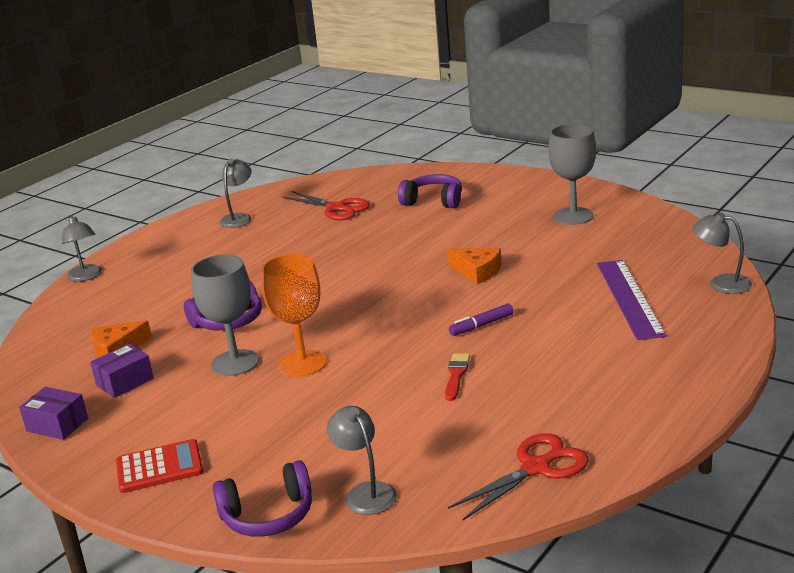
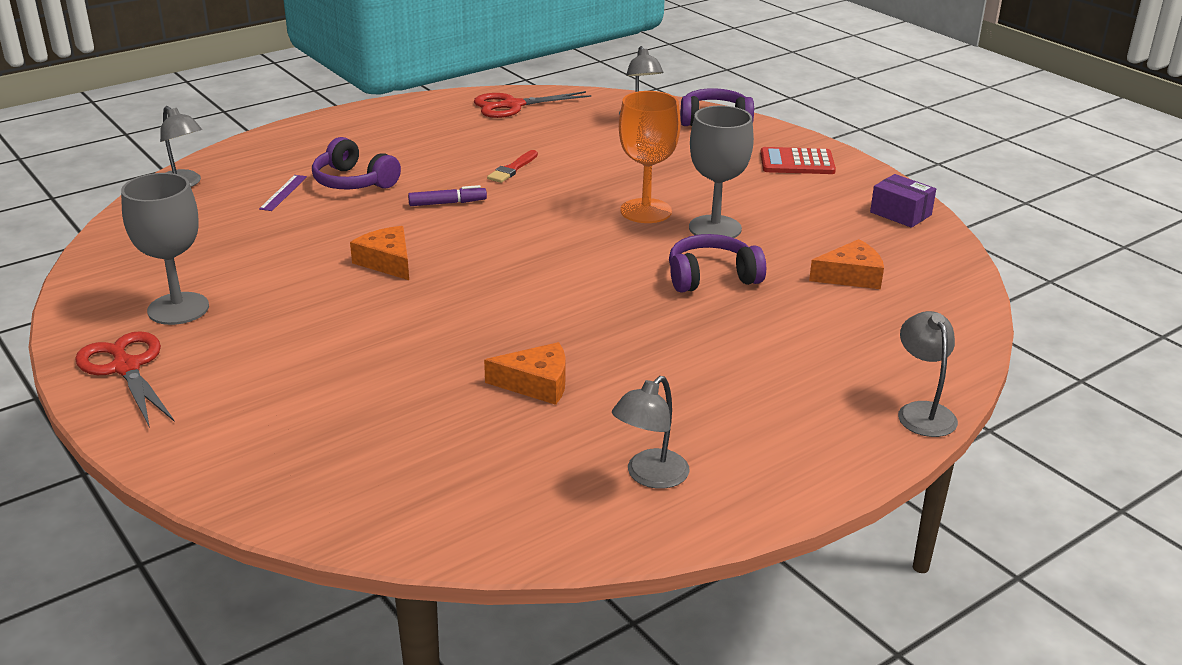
camera: 165 degrees left, 5 degrees up
purple box [90,344,154,398] -> none
red scissors [283,191,370,220] -> red scissors moved to [75,331,175,428]
purple headphones [398,174,462,208] -> purple headphones moved to [312,137,401,189]
purple ruler [597,260,666,340] -> purple ruler [259,175,307,211], size x0.45
none -> orange cheese [484,342,566,405]

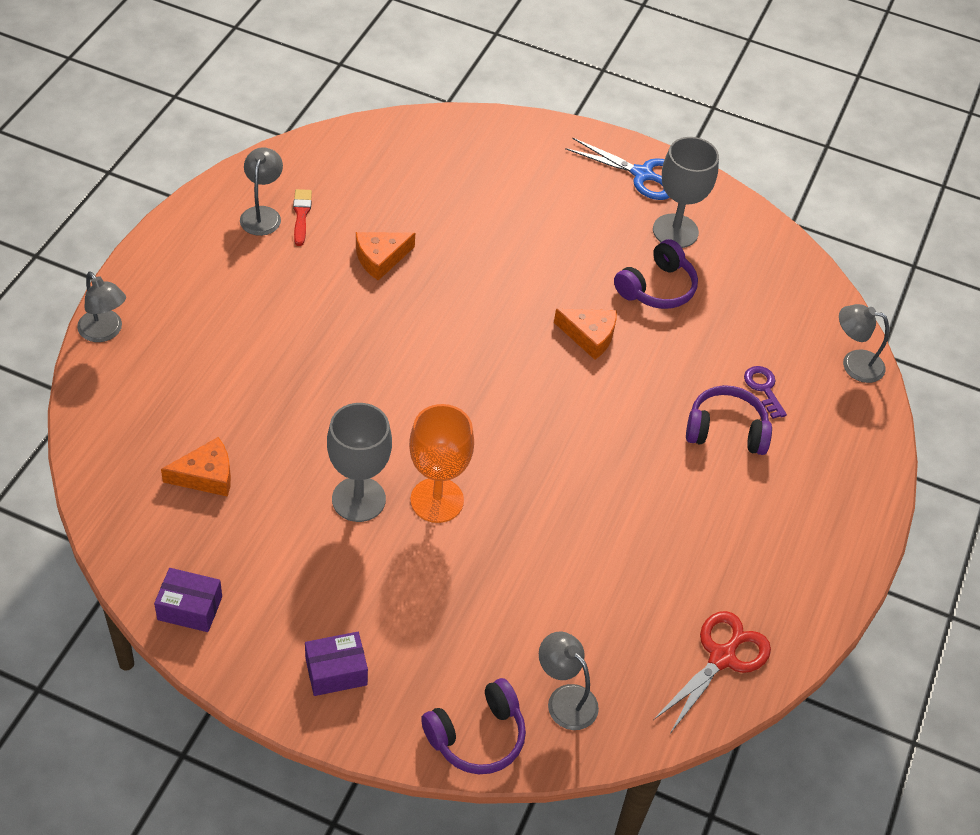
camera: 145 degrees right, 20 degrees up
red scissors [75,331,175,428] -> blue scissors [565,137,670,200]
purple ruler [259,175,307,211] -> purple key [744,366,787,419]
purple marker [408,185,487,206] -> none
red brush [487,150,538,183] -> red brush moved to [293,189,312,246]
purple headphones [669,234,766,293] -> purple headphones moved to [614,239,698,309]
red calculator [760,147,836,174] -> purple box [305,632,368,696]
orange cheese [809,239,884,289] -> orange cheese turned 150 degrees counterclockwise [161,437,231,497]

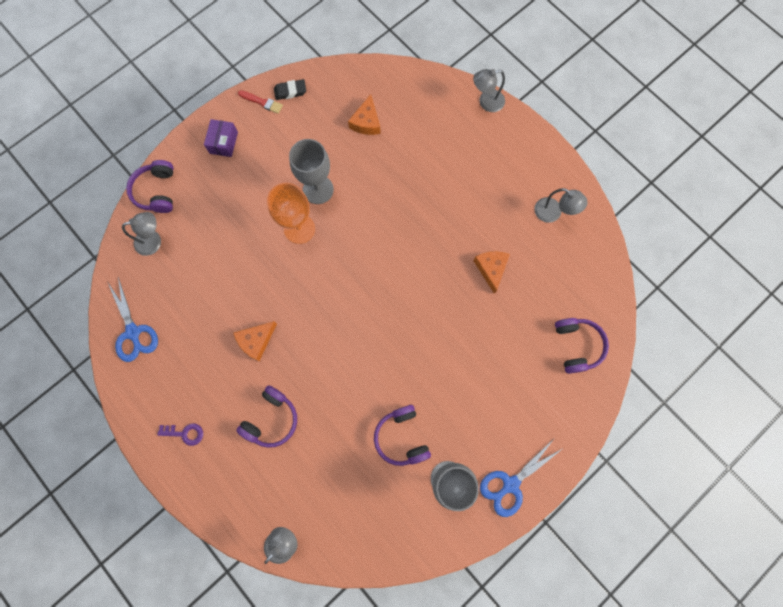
camera: 120 degrees right, 25 degrees up
purple box [154,568,222,632] -> black eraser [274,79,306,100]
red brush [293,189,312,246] -> red brush moved to [238,90,283,114]
orange cheese [554,309,617,360] -> orange cheese moved to [234,321,277,361]
red scissors [653,611,771,732] -> blue scissors [108,277,158,362]
purple key [744,366,787,419] -> purple key moved to [157,423,203,446]
none -> purple headphones [555,318,609,374]

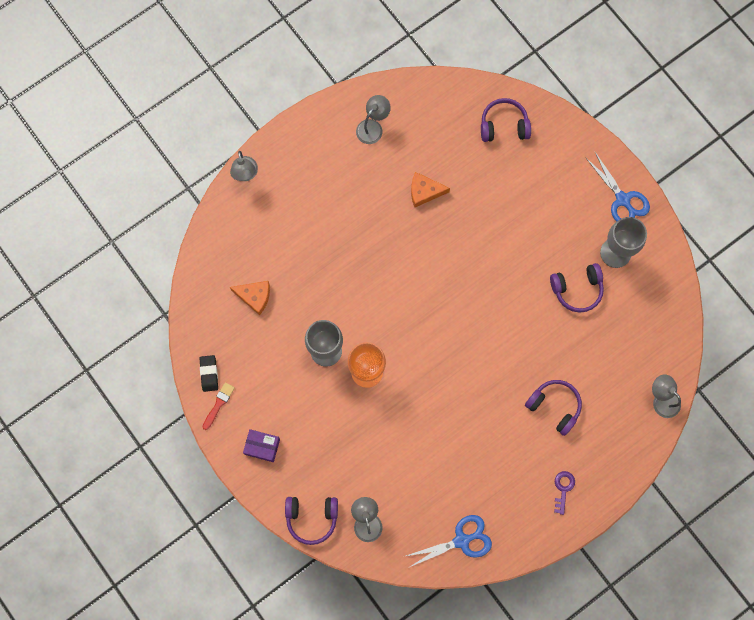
camera: 85 degrees left, 0 degrees up
orange cheese [234,321,277,361] -> none

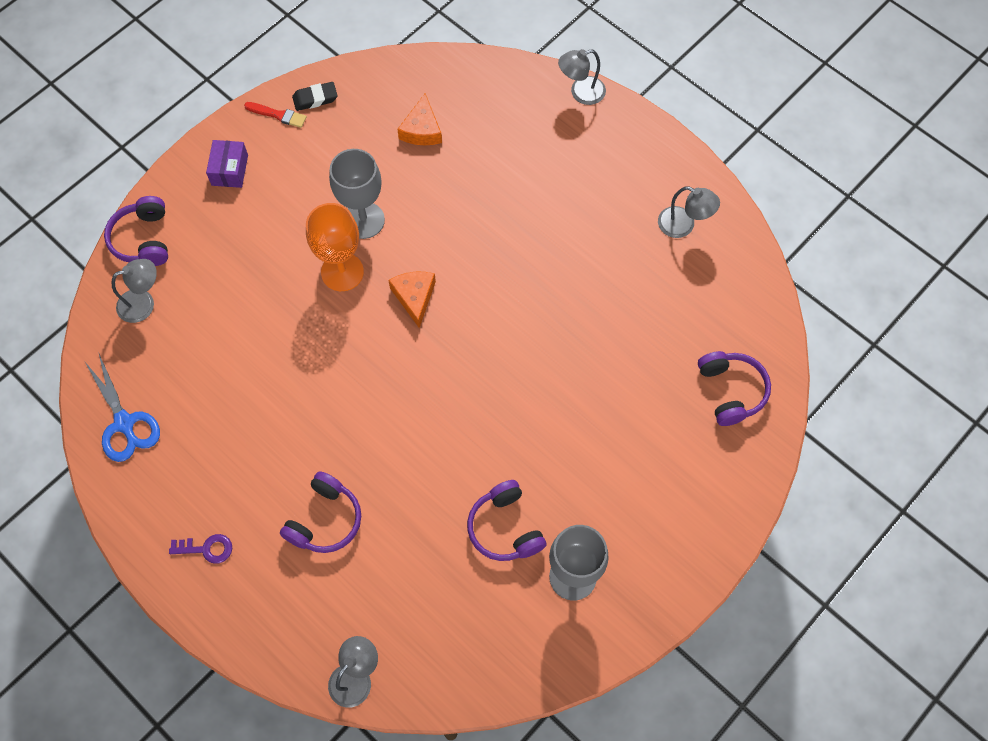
camera: 80 degrees right, 10 degrees down
orange cheese [411,172,450,207] -> orange cheese moved to [388,272,436,328]
blue scissors [585,152,650,222] -> none

